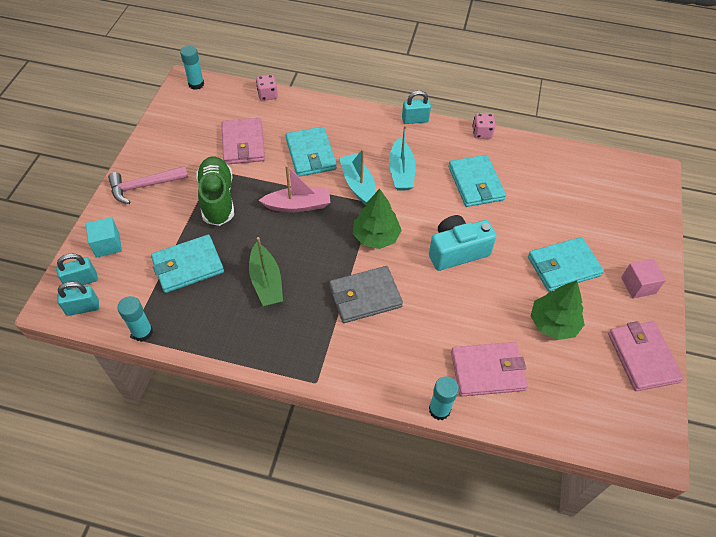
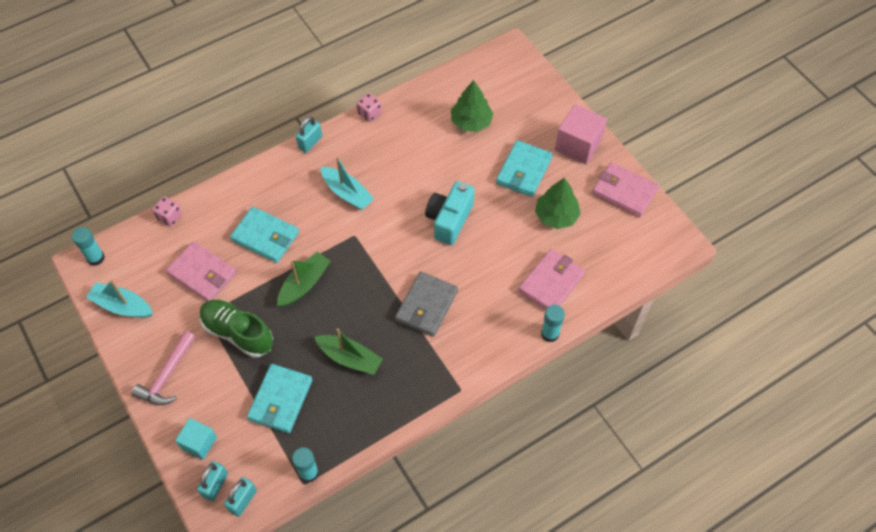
camera: 45 degrees left, 5 degrees up
pink boat [259,165,331,212] -> green boat [277,252,331,307]
turquoise boat [339,149,376,205] -> turquoise boat moved to [86,280,153,318]
green tree [353,189,402,249] -> green tree moved to [451,80,493,132]
turquoise wallet [448,155,506,207] -> none
pink cube [621,259,666,299] -> pink cube [555,104,607,164], size x1.60

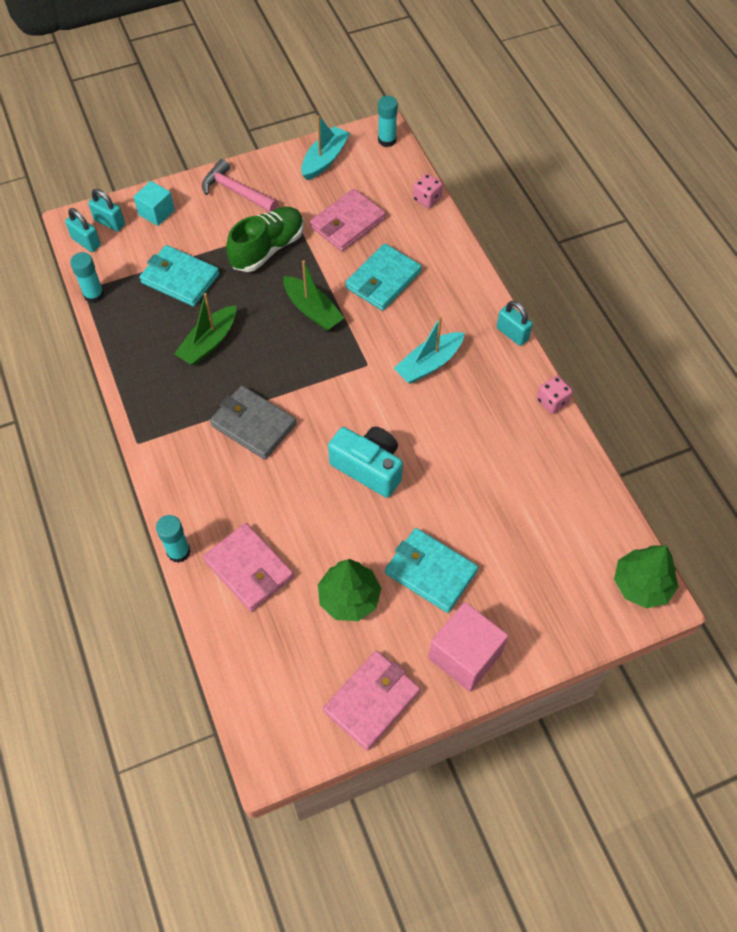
camera: 100 degrees right, 0 degrees up
green tree [451,80,493,132] -> green tree moved to [614,545,678,608]

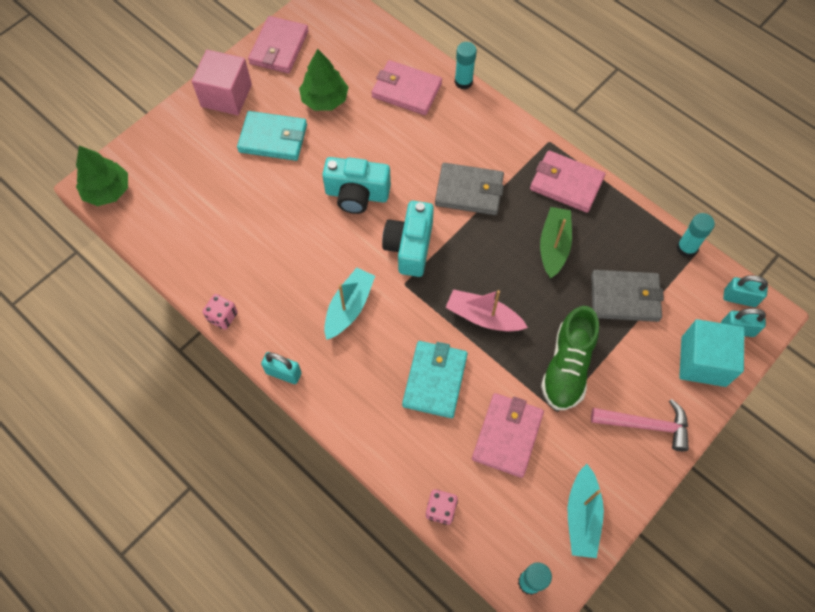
camera: 155 degrees right, 5 degrees up
turquoise cube [133,181,175,226] -> turquoise cube [679,319,745,387], size x1.60
turquoise wallet [139,245,220,307] -> grey wallet [591,270,664,322]
green boat [283,260,344,331] -> pink boat [445,289,528,332]
none -> turquoise camera [382,201,434,277]
none -> pink wallet [530,151,606,213]

